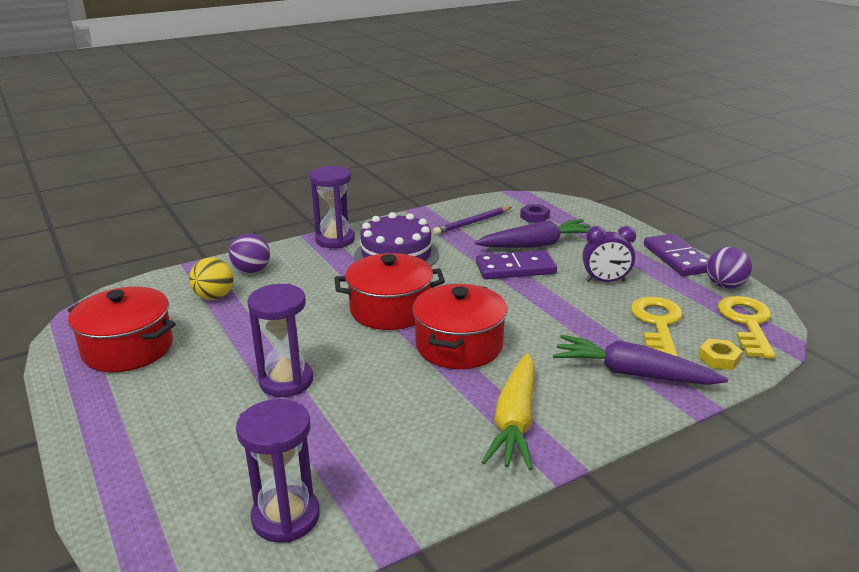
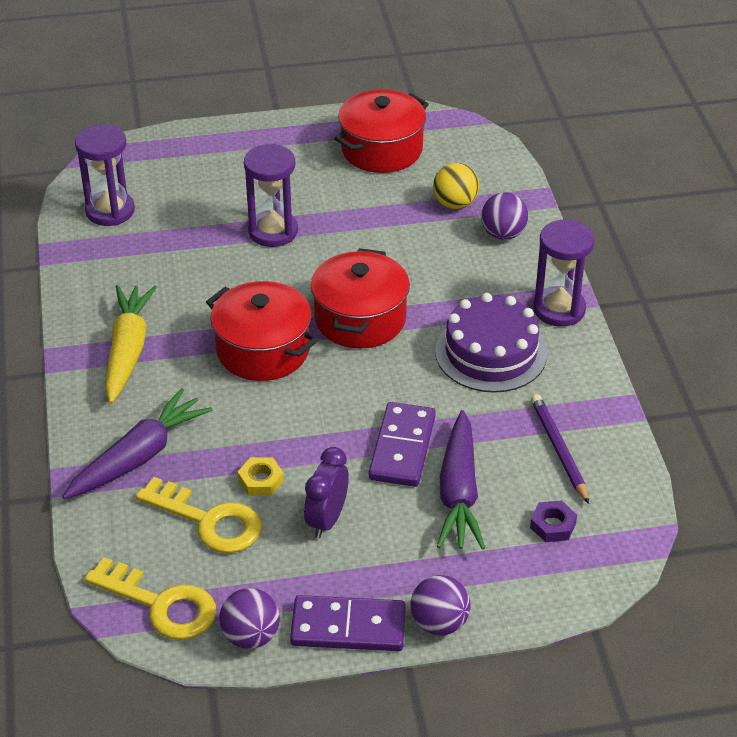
camera: 110 degrees right, 15 degrees up
yellow carrot [482,353,535,471] -> yellow carrot turned 60 degrees clockwise [105,285,157,404]
yellow nut [698,339,743,370] -> yellow nut moved to [238,457,284,496]
none -> purple ball [410,575,471,635]

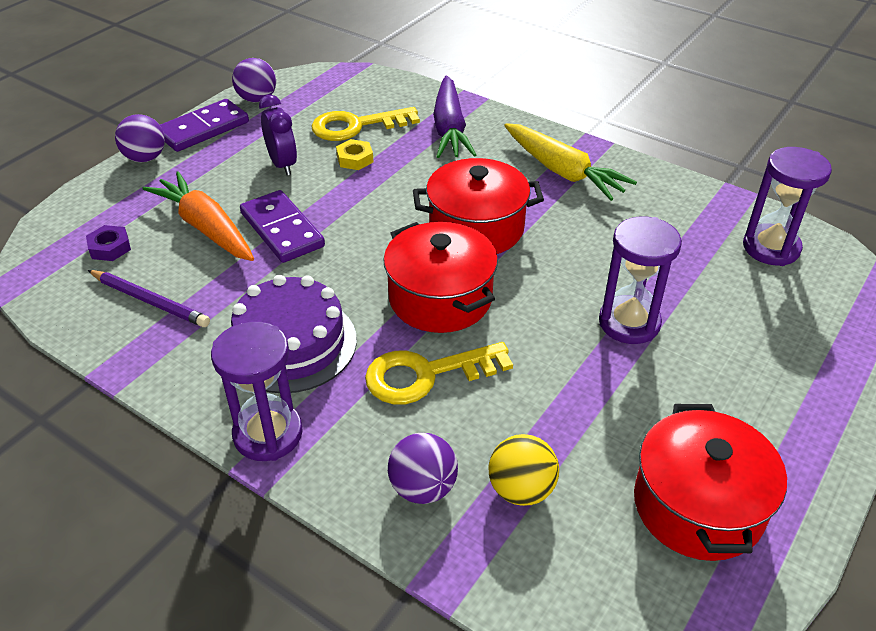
camera: 135 degrees right, 0 degrees up
yellow key [85,557,216,640] -> yellow key moved to [365,342,513,405]
purple carrot [437,410,485,550] -> orange carrot [143,171,254,261]

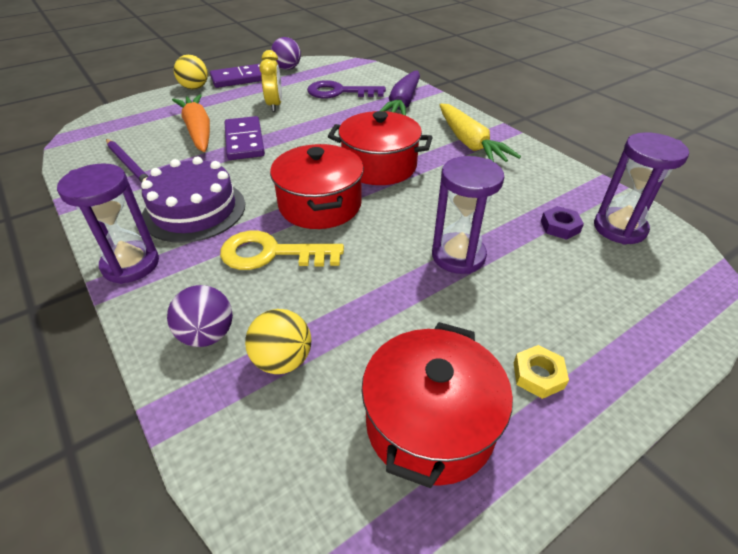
camera: 20 degrees right, 0 degrees up
purple nut [86,225,131,261] -> purple nut moved to [541,206,584,240]
purple ball [115,114,165,162] -> yellow ball [174,55,208,89]
purple clock [259,95,297,175] -> yellow clock [259,50,282,112]
yellow key [312,107,420,141] -> purple key [307,80,386,98]
yellow nut [336,139,374,170] -> yellow nut moved to [514,345,569,399]

